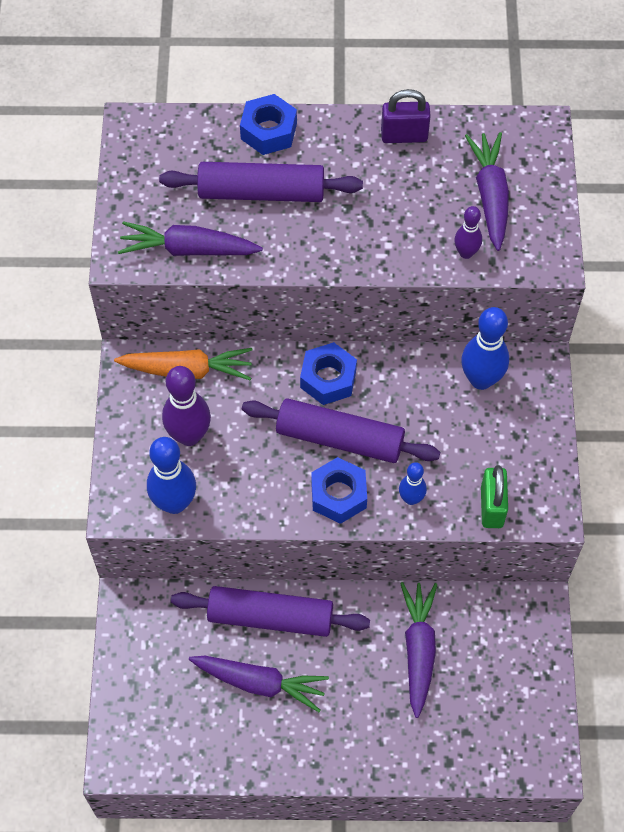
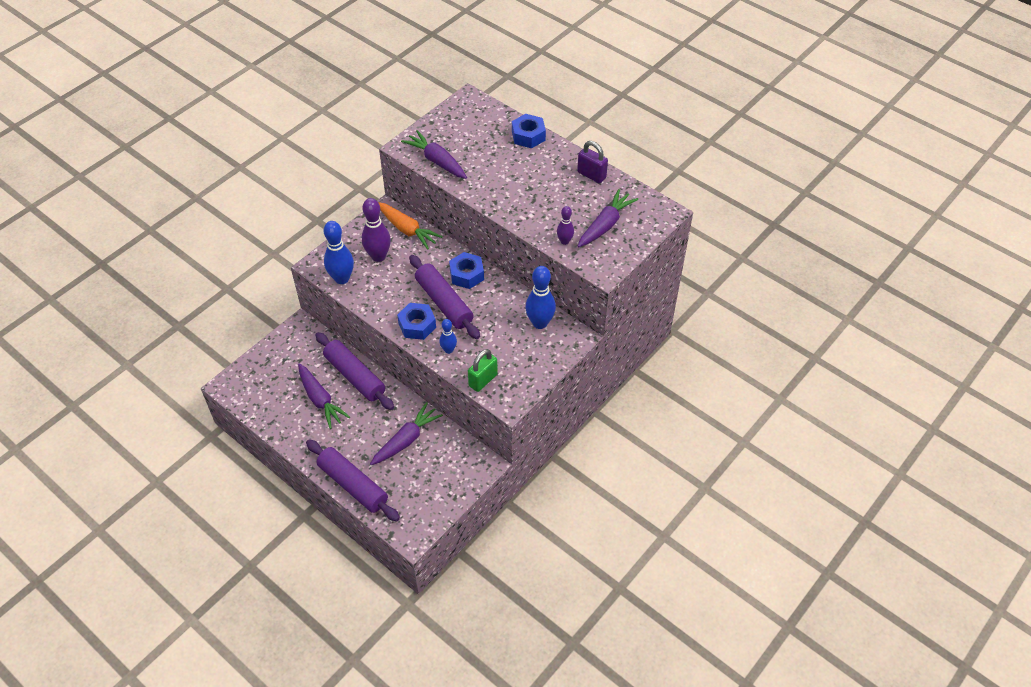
camera: 40 degrees right, 10 degrees down
purple rolling pin [159,162,363,202] -> purple rolling pin moved to [306,439,400,521]

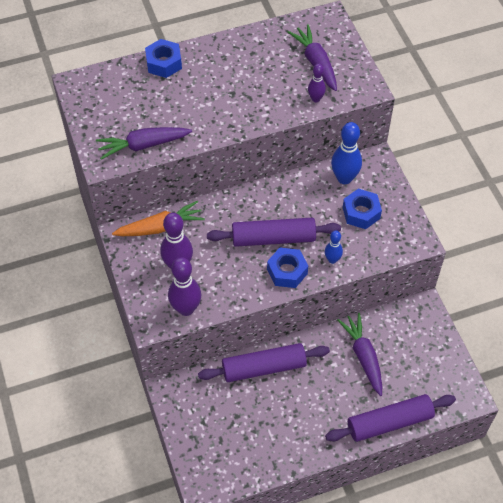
camera: 60 degrees left, 5 degrees up
purple carrot [298,364,350,429] -> none
blue bowling pin [324,221,354,284] -> purple bowling pin [168,257,201,316]
blue nut [449,252,484,289] -> blue nut moved to [343,189,382,229]
green padlock [468,349,498,392] -> none
purple padlock [577,141,608,183] -> none

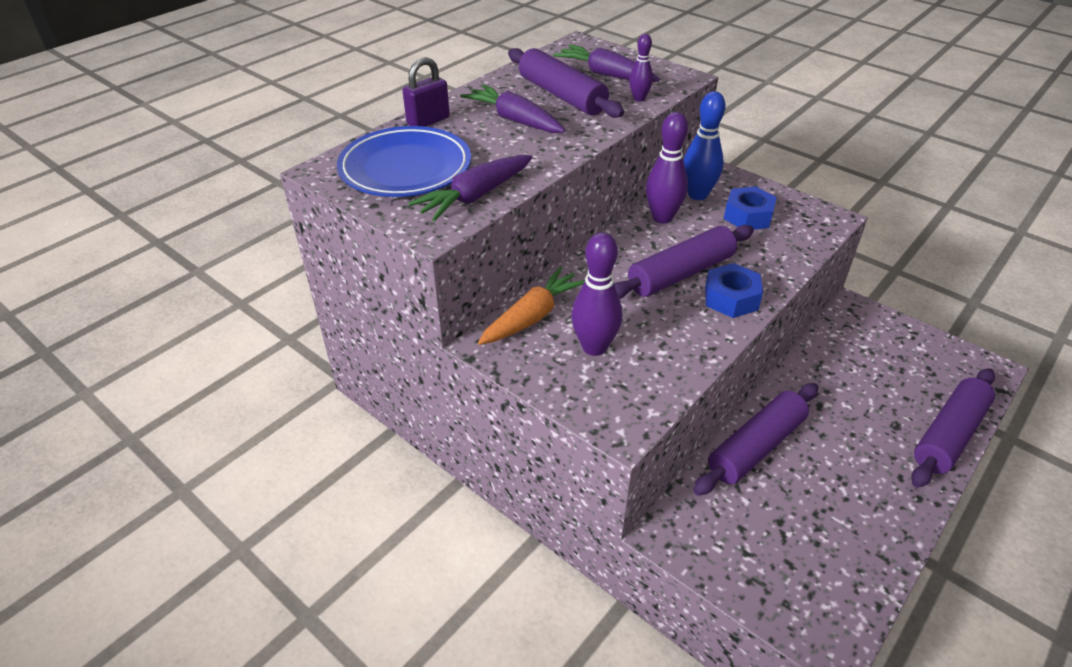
camera: 30 degrees left, 15 degrees down
blue nut [145,39,182,78] -> purple padlock [403,57,450,127]
purple bowling pin [168,257,201,316] -> purple bowling pin moved to [646,112,688,224]
blue bowling pin [325,231,343,264] -> none
purple carrot [337,313,382,396] -> purple carrot moved to [461,84,565,133]
none -> blue plate [337,126,471,197]
none -> purple rolling pin [508,48,624,118]

